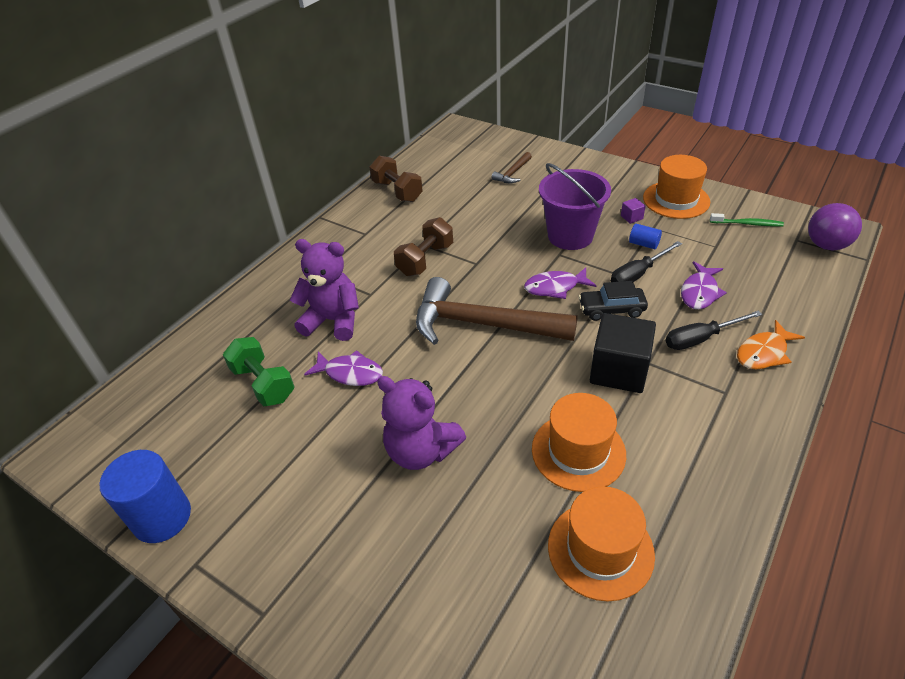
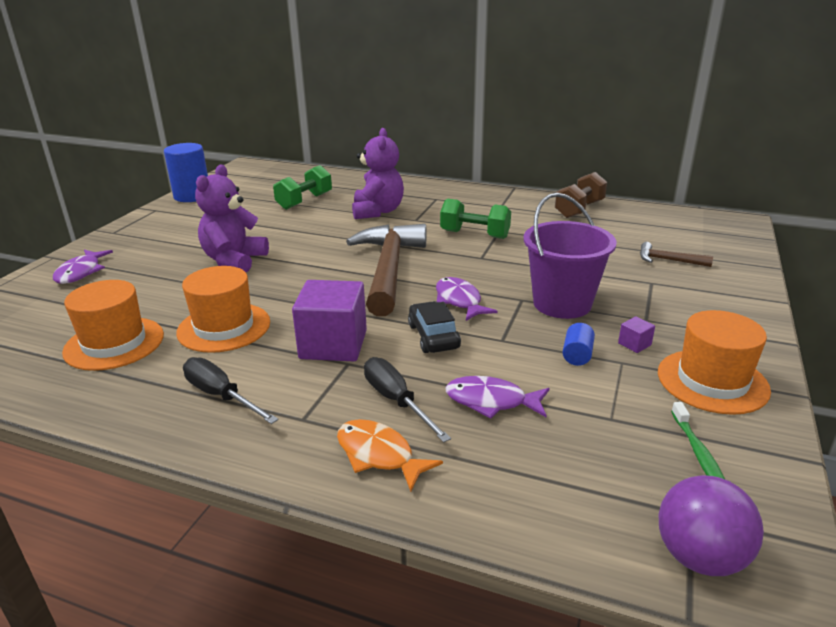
camera: 75 degrees right, 15 degrees down
purple fish [304,350,383,386] -> purple fish moved to [53,249,113,284]
brown dumbbell [394,217,453,276] -> green dumbbell [440,199,511,239]
black cube [590,313,656,393] -> purple cube [292,280,367,361]
black screwdriver [611,241,682,282] -> black screwdriver moved to [183,357,278,424]

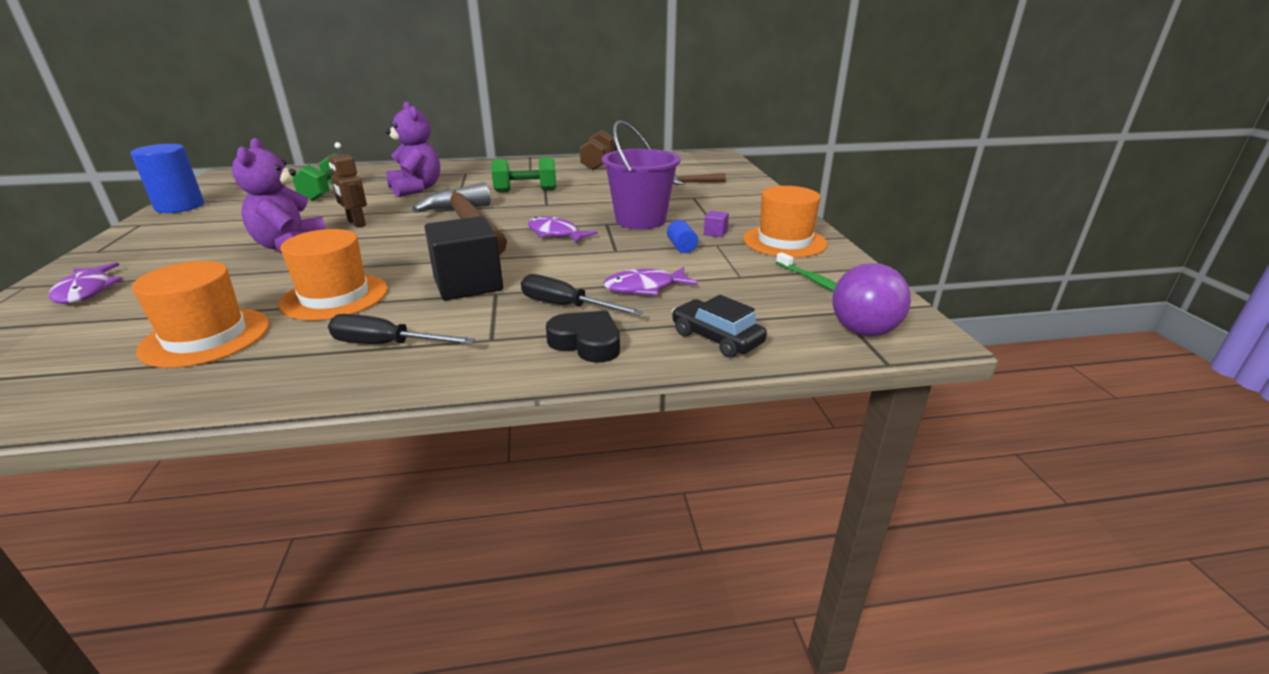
camera: 30 degrees left, 0 degrees up
purple cube [292,280,367,361] -> black cube [424,216,503,301]
orange fish [337,419,443,492] -> black heart [546,311,620,363]
black car [408,301,461,353] -> black car moved to [672,295,767,358]
none -> brown robot [328,142,367,228]

